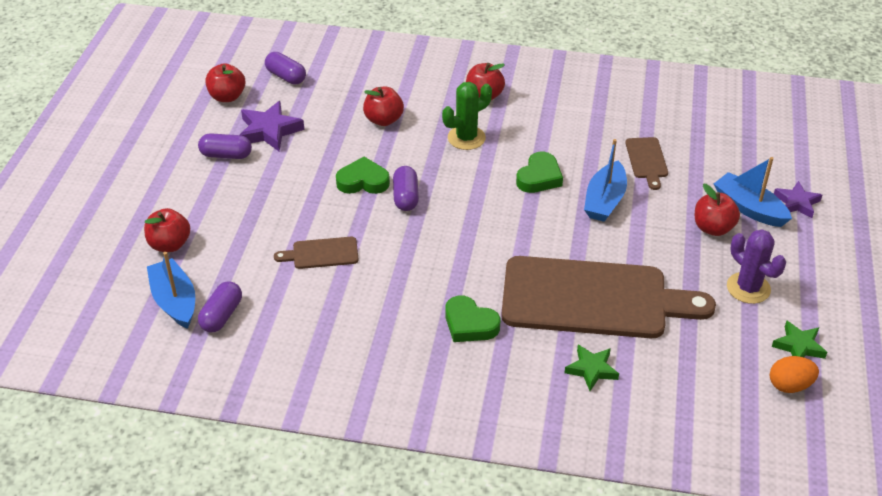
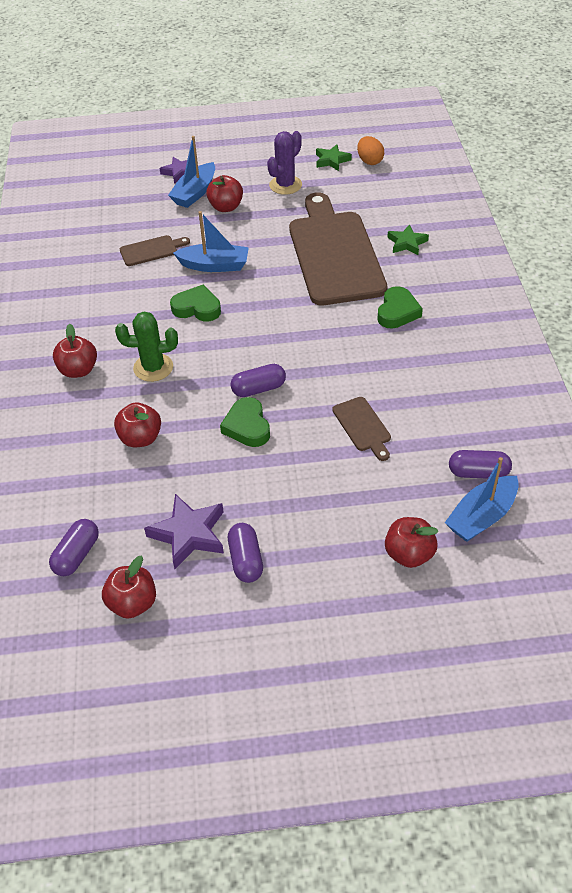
camera: 105 degrees left, 5 degrees up
green cactus [442,82,492,150] -> green cactus turned 45 degrees counterclockwise [115,312,178,382]

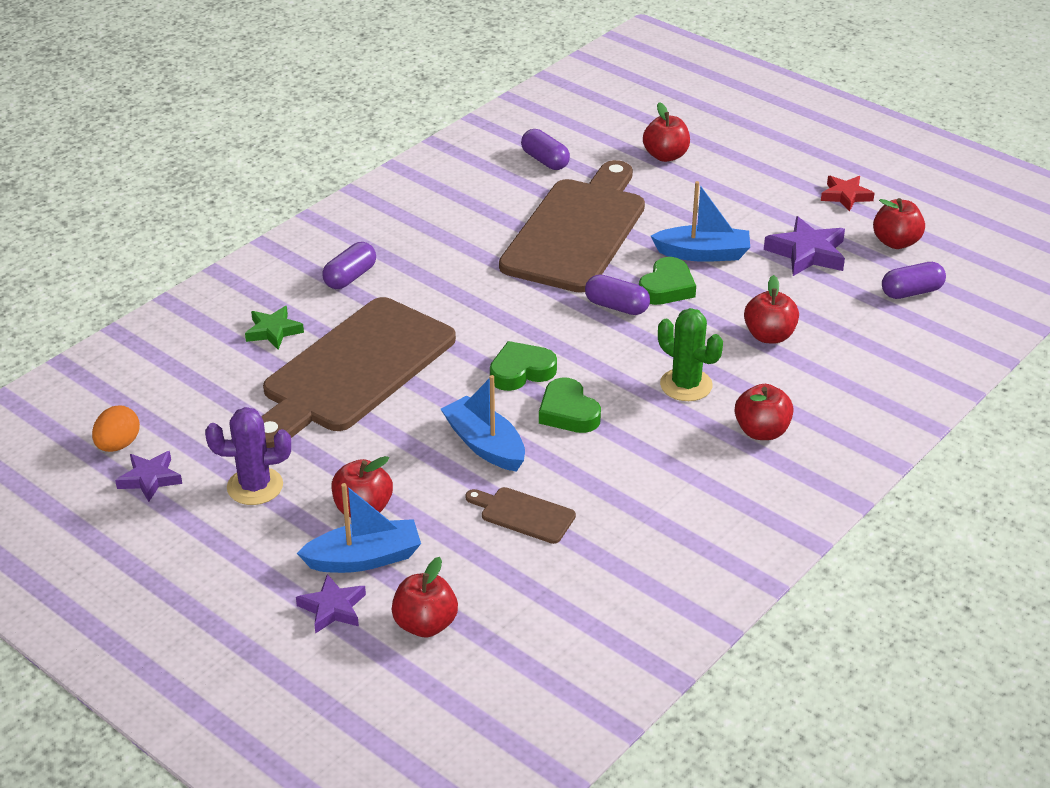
camera: 135 degrees left, 10 degrees down
purple capsule [228,523,263,583] -> purple capsule moved to [322,242,376,289]
green star [316,144,352,171] -> purple star [115,451,182,502]
brown cutting board [332,397,391,461] -> brown cutting board [499,160,645,293], size x2.42
green heart [377,286,423,329] -> green heart moved to [490,341,557,391]
blue boat [445,457,519,542] -> blue boat moved to [651,181,750,262]
none -> red apple [392,557,458,637]
none -> red star [821,176,875,212]

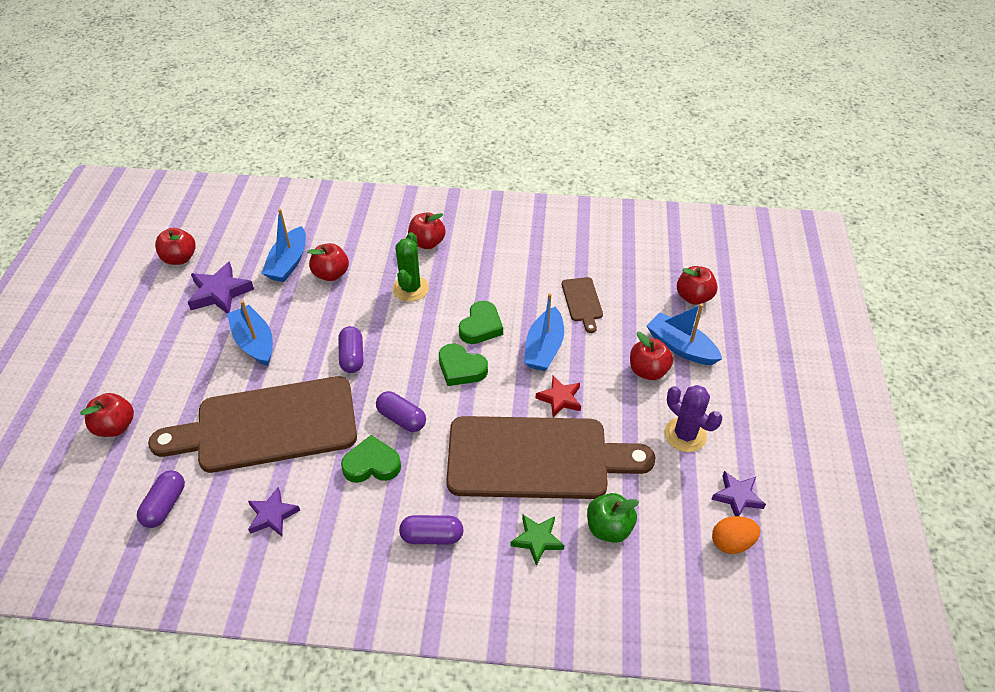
camera: 125 degrees left, 10 degrees up
purple star [296,574,366,634] -> purple star moved to [248,487,300,537]
green heart [639,257,696,305] -> green heart moved to [341,435,401,483]
red star [821,176,875,212] -> red star moved to [536,376,581,417]
purple capsule [882,262,946,299] -> purple capsule moved to [376,391,426,432]
none -> blue boat [261,209,306,282]
none -> green apple [587,493,639,543]

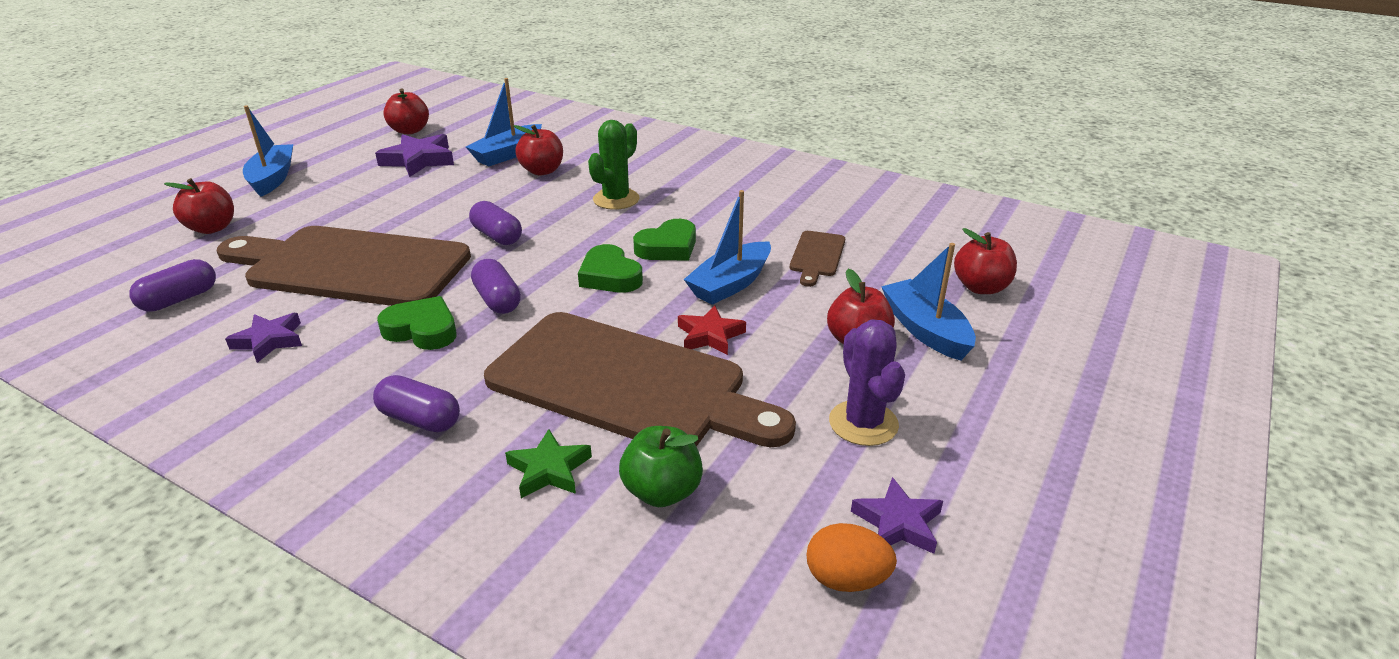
camera: 25 degrees right, 15 degrees down
blue boat [227,300,273,366] -> blue boat moved to [243,105,293,197]
purple capsule [338,326,364,373] -> purple capsule turned 60 degrees counterclockwise [469,201,522,245]
red apple [408,212,446,249] -> none

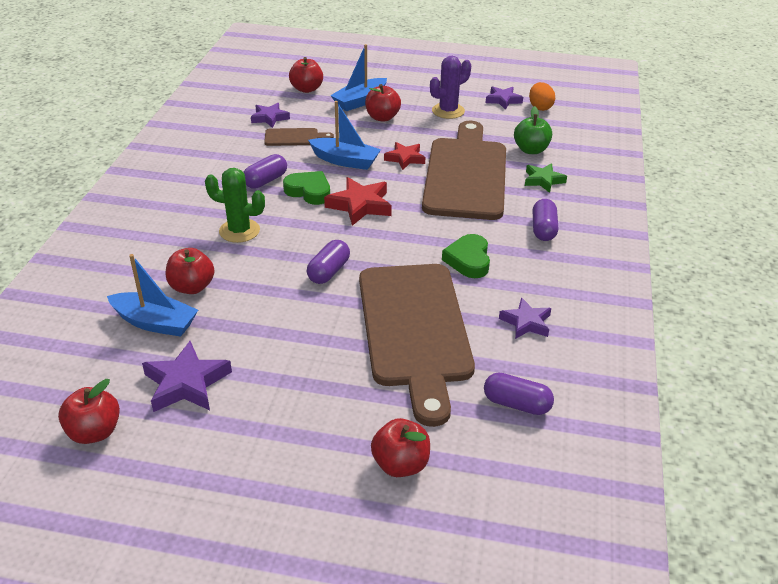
camera: 110 degrees left, 5 degrees up
blue boat [243,105,293,197] -> none
purple capsule [471,259,521,314] -> purple capsule moved to [243,154,287,189]
green heart [578,244,643,293] -> red star [324,177,392,226]
none -> purple star [251,103,290,128]

